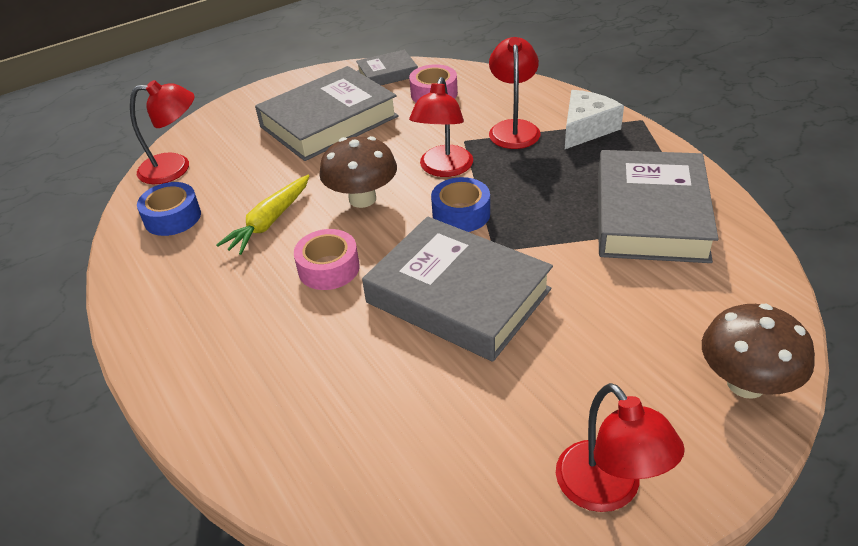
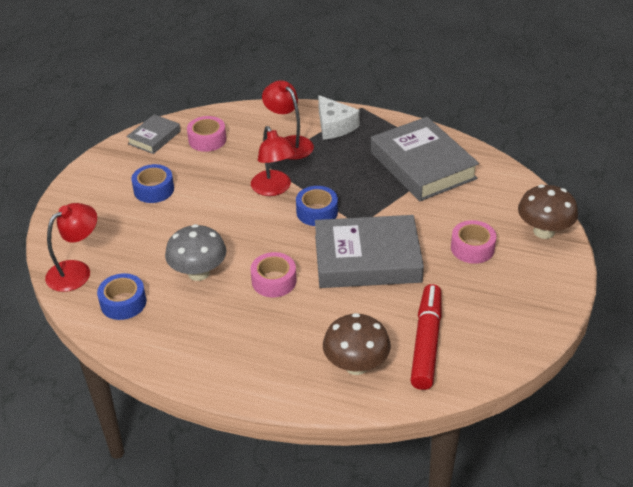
camera: 40 degrees left, 0 degrees up
yellow carrot [216,175,309,255] -> grey mushroom [165,224,227,281]
grey book [255,66,399,161] -> blue tape [131,164,174,203]
brown mushroom [319,136,397,208] -> brown mushroom moved to [323,313,391,375]
red lamp [556,383,685,512] -> none
white cheese [565,90,624,149] -> white cheese turned 150 degrees clockwise [318,95,360,140]
none -> red marker [410,284,442,390]
none -> pink tape [451,220,496,264]

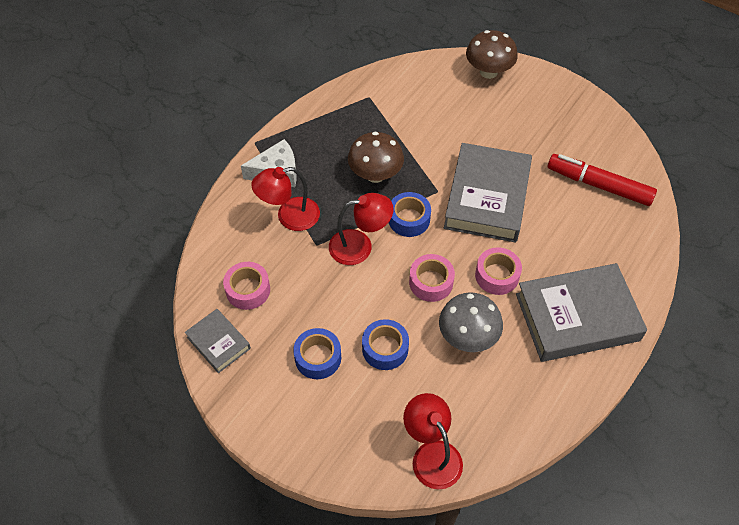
camera: 75 degrees left, 15 degrees up
blue tape [97,273,146,320] -> blue tape moved to [362,319,409,370]
brown mushroom [323,313,391,375] -> brown mushroom moved to [348,132,404,183]
grey book [371,117,479,201] -> grey book moved to [516,263,647,362]
pink tape [451,220,496,264] -> pink tape moved to [409,254,455,302]

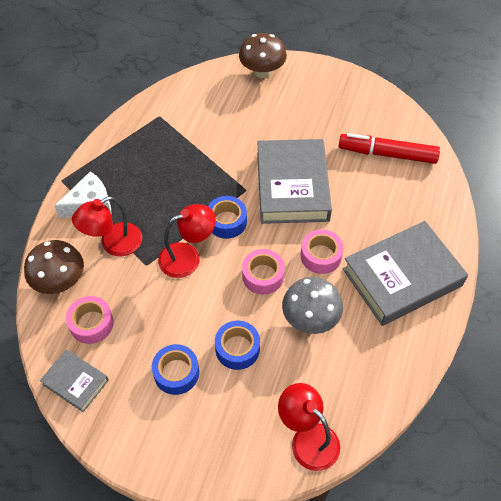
camera: 15 degrees left, 0 degrees up
brown mushroom [348,132,404,183] -> brown mushroom moved to [24,240,84,294]

